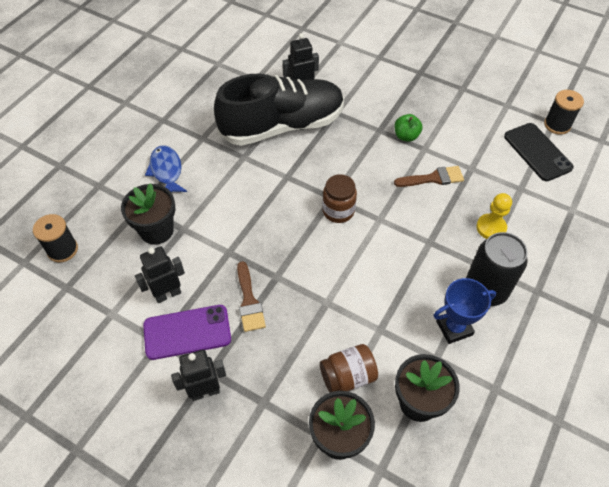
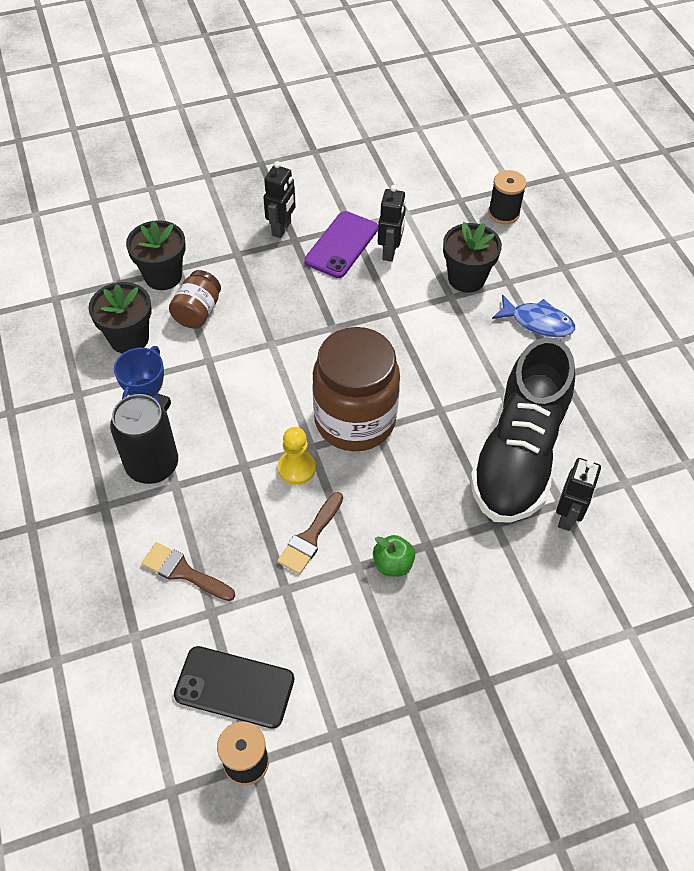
camera: 130 degrees right, 0 degrees up
brown brush [237,261,266,332] -> brown brush moved to [141,542,235,601]
brown jar [322,174,357,223] -> brown jar [312,327,400,451], size x1.99
yellow pawn [476,193,512,239] -> yellow pawn moved to [278,427,316,485]

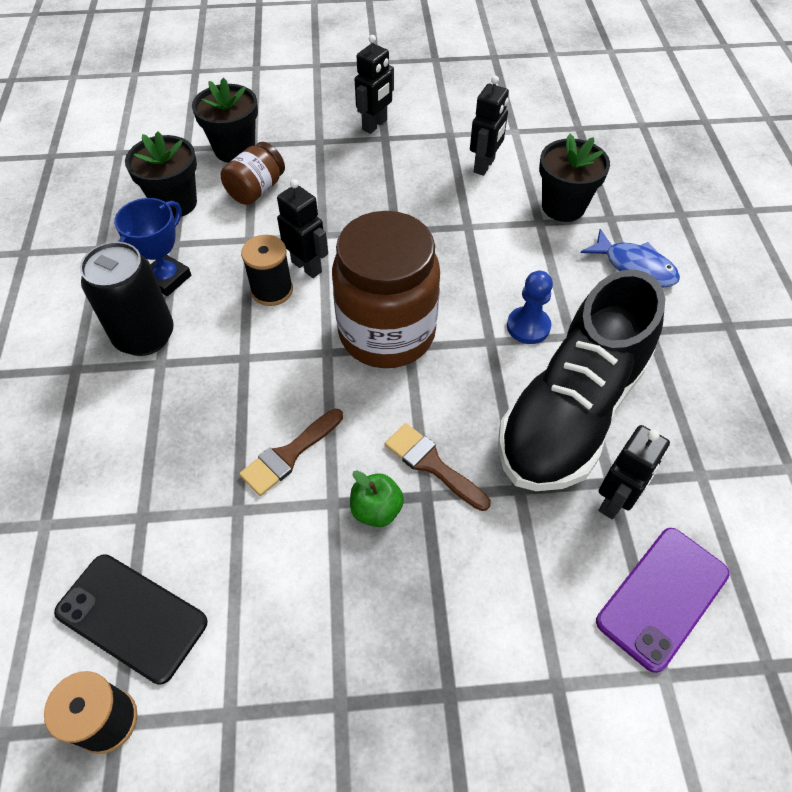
camera: 15 degrees right, 0 degrees up
brown brush [141,542,235,601] -> brown brush moved to [385,423,491,511]
yellow pawn [278,427,316,485] -> none
purple phone [305,211,378,278] -> purple phone moved to [596,528,729,673]
black spool [488,170,527,224] -> black spool moved to [241,235,293,306]
none -> black robot [277,179,328,278]
none -> blue pawn [507,271,553,344]

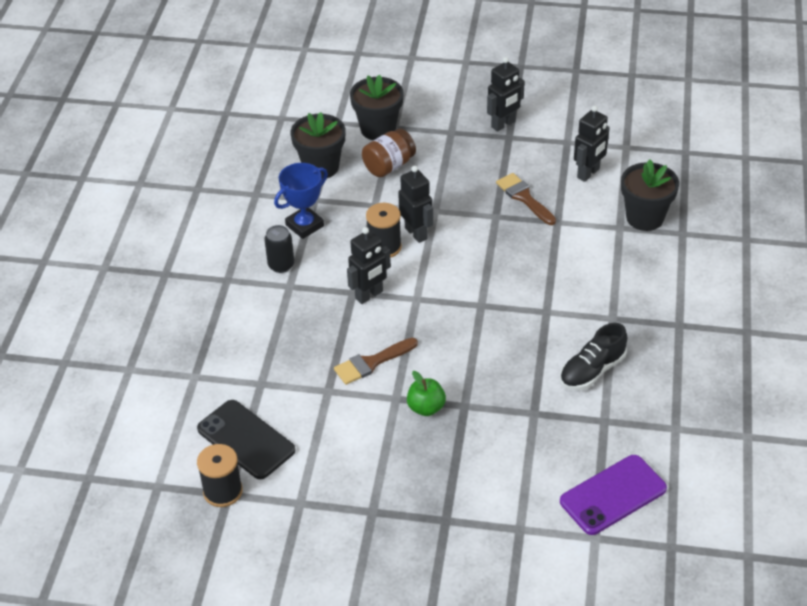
camera: 15 degrees right, 10 degrees down
black can [80,242,174,356] -> black can [265,225,294,273], size x0.55
brown jar [332,211,440,368] -> none
brown brush [385,423,491,511] -> brown brush moved to [496,173,556,225]
black shoe [498,270,665,491] -> black shoe [560,323,627,390], size x0.47
blue pawn [507,271,553,344] -> none
blue fish [581,229,680,287] -> none
black robot [599,425,670,519] -> black robot moved to [347,227,391,304]

